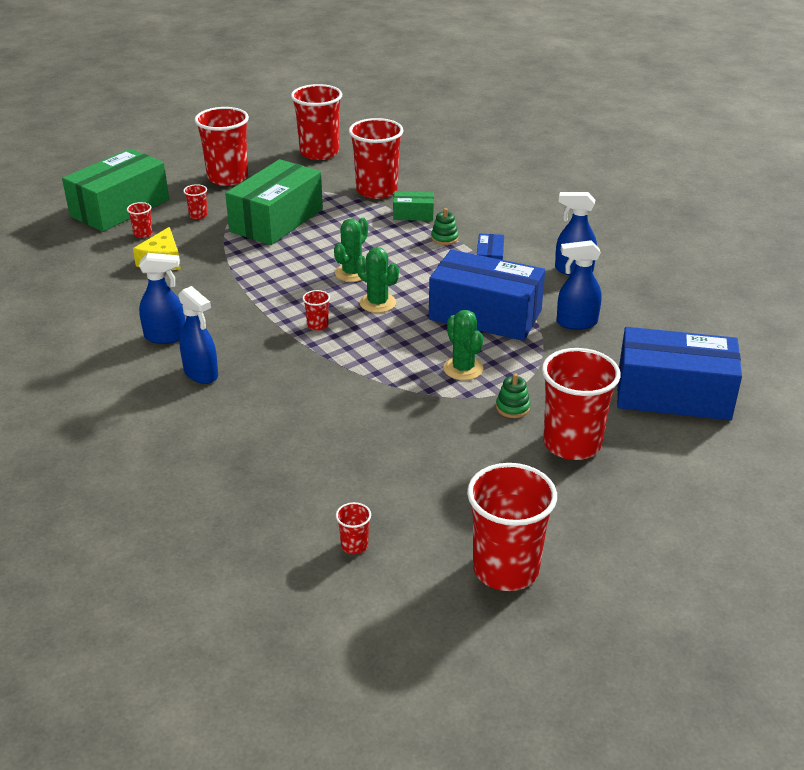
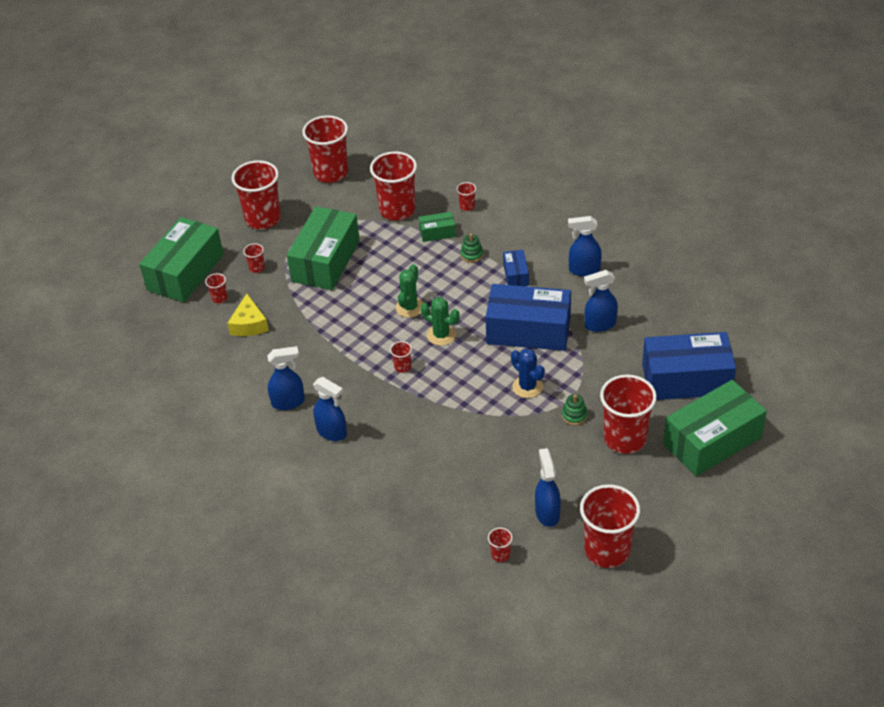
camera: 10 degrees left, 10 degrees up
green cactus [443,310,483,380] -> blue cactus [511,348,545,398]
none -> red cup [457,182,476,211]
none -> blue spray bottle [535,448,561,527]
none -> green box [663,380,767,476]

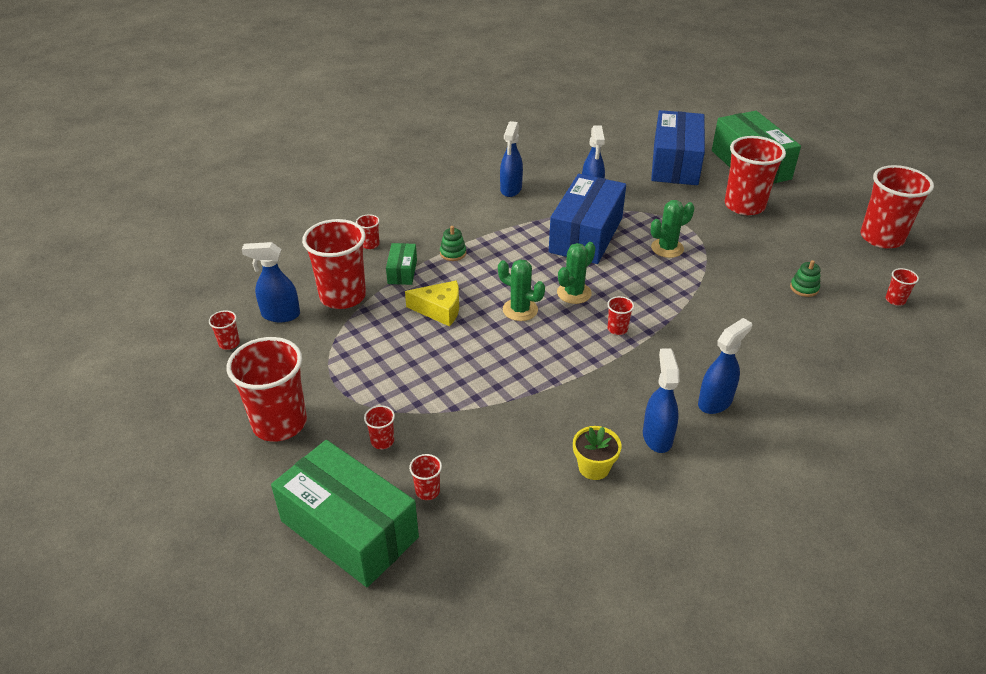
camera: 80 degrees left, 5 degrees down
yellow cheese [227,294,269,336] -> yellow cheese moved to [405,280,459,327]
green box [287,206,360,290] -> none
red cup [302,115,348,183] -> red cup [209,310,240,350], size x0.42
blue box [503,250,529,286] -> none
blue cactus [511,348,545,398] -> green cactus [651,200,694,258]
blue spray bottle [535,448,561,527] -> blue spray bottle moved to [241,242,300,322]
green stacking toy [562,394,587,425] -> green stacking toy moved to [790,260,821,297]
none -> yellow flower pot [573,426,622,480]

